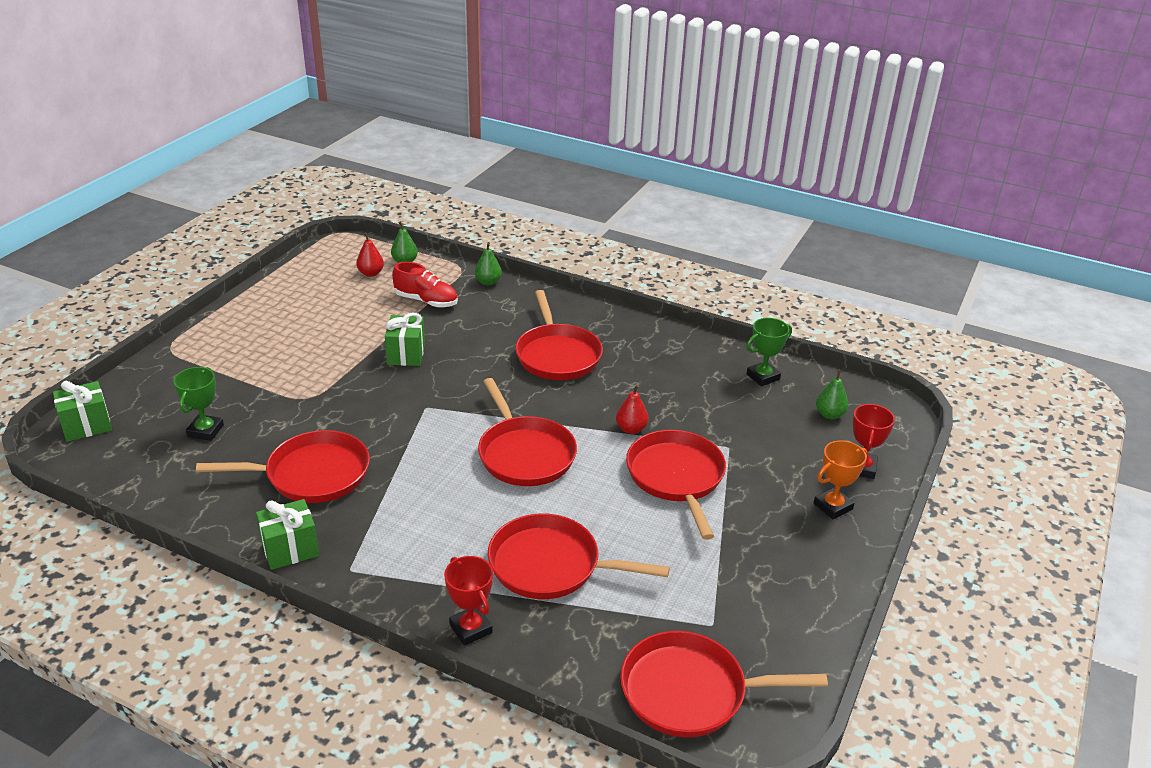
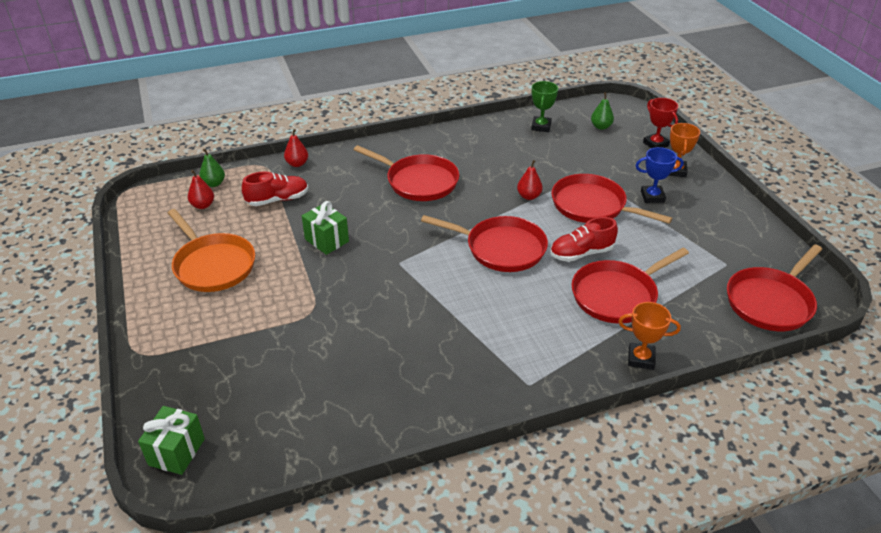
camera: 45 degrees left, 5 degrees up
green trophy [173,367,224,441] -> none
red pan [196,430,370,503] -> none
green gift [256,499,319,570] -> none
red trophy [444,556,493,646] -> orange trophy [618,302,681,370]
green pear [475,242,502,285] -> red pear [284,129,308,167]
none -> orange pan [168,209,255,292]
none -> red shoe [550,217,618,262]
none -> blue trophy [635,147,684,203]

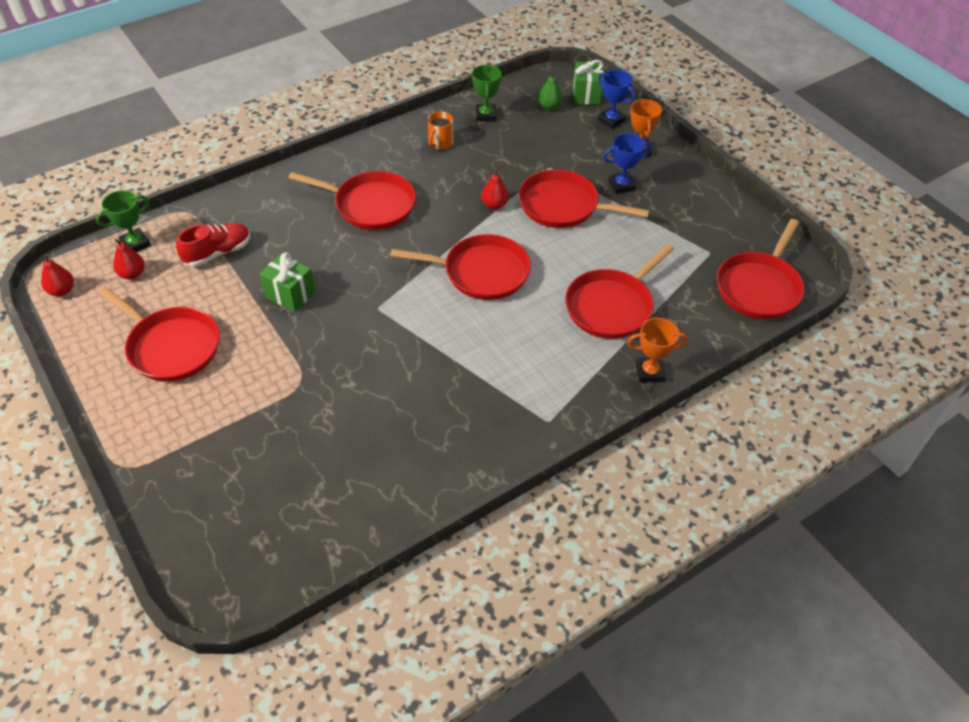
camera: 15 degrees left, 10 degrees up
green gift [138,406,205,475] -> green gift moved to [573,60,603,105]
orange pan [168,209,255,292] -> red pan [98,287,220,382]
green pear [199,149,225,187] -> green trophy [96,190,151,252]
red pear [284,129,308,167] -> red pear moved to [41,254,74,296]
red shoe [550,217,618,262] -> none
red trophy [643,98,678,148] -> blue trophy [598,70,635,129]
none -> orange mug [428,112,453,149]

